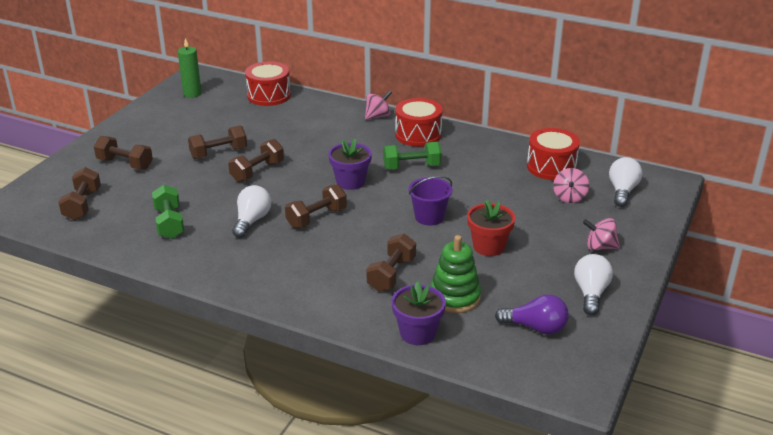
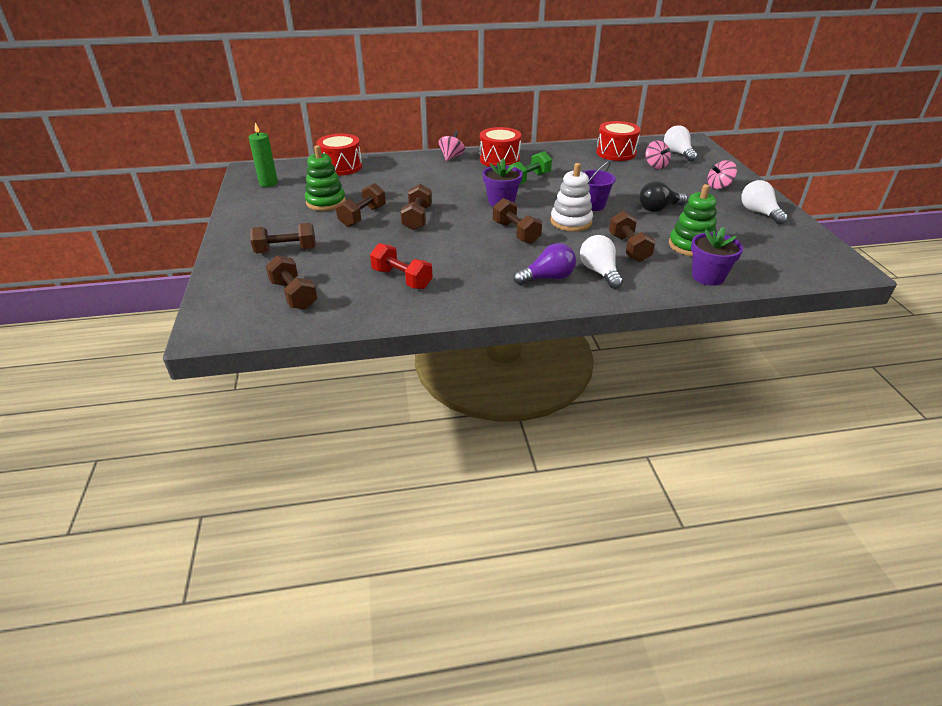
camera: 35 degrees left, 5 degrees up
green dumbbell [152,185,184,239] -> red dumbbell [370,243,433,289]
white light bulb [232,185,271,238] -> white light bulb moved to [580,235,623,289]
brown dumbbell [285,184,347,228] -> brown dumbbell turned 45 degrees counterclockwise [493,198,542,244]
red flower pot [467,200,515,256] -> black light bulb [639,181,688,212]
purple light bulb [495,294,569,335] -> purple light bulb moved to [514,243,576,285]
none -> green stacking toy [305,145,346,211]
none -> white stacking toy [550,163,593,232]

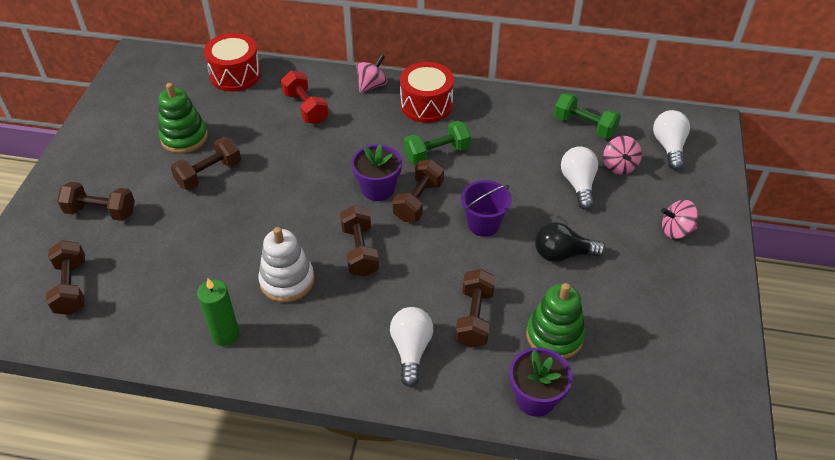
camera: 20 degrees right, 10 degrees up
green candle [249,122,278,187] -> green candle moved to [197,278,240,346]
red dumbbell [370,243,433,289] -> red dumbbell moved to [281,71,329,124]
brown dumbbell [400,184,432,231] -> brown dumbbell moved to [392,159,444,222]
purple light bulb [514,243,576,285] -> none
white stacking toy [550,163,593,232] -> white stacking toy moved to [258,227,315,302]
red drum [596,121,641,161] -> green dumbbell [554,92,621,139]
white light bulb [741,180,788,225] -> white light bulb moved to [561,146,598,210]

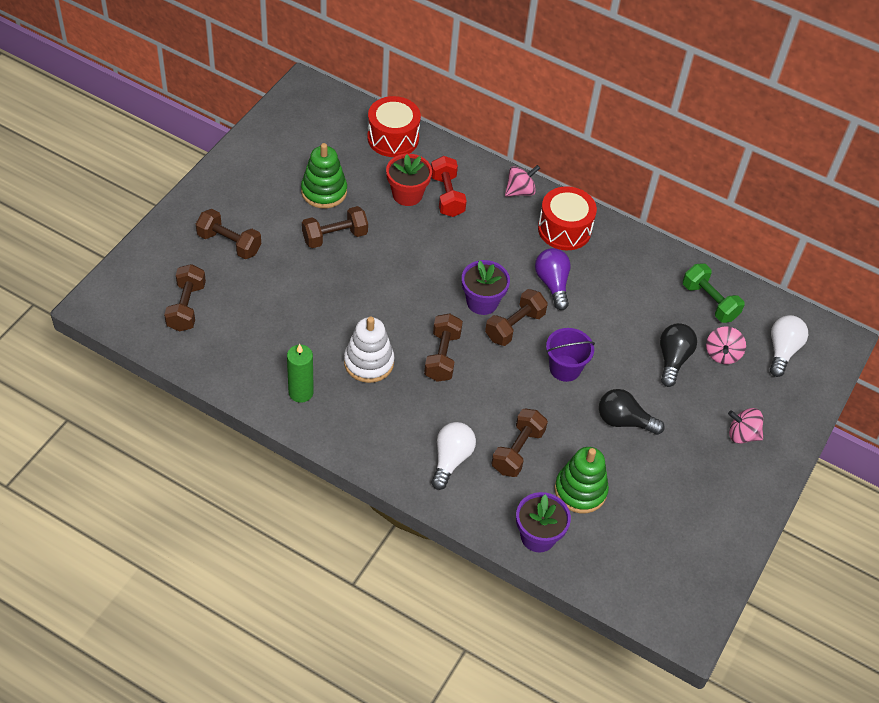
camera: 15 degrees right, 5 degrees up
green dumbbell [404,121,471,165] -> purple light bulb [535,248,571,310]
white light bulb [561,146,598,210] -> black light bulb [660,323,697,387]
none -> red flower pot [386,154,432,206]

